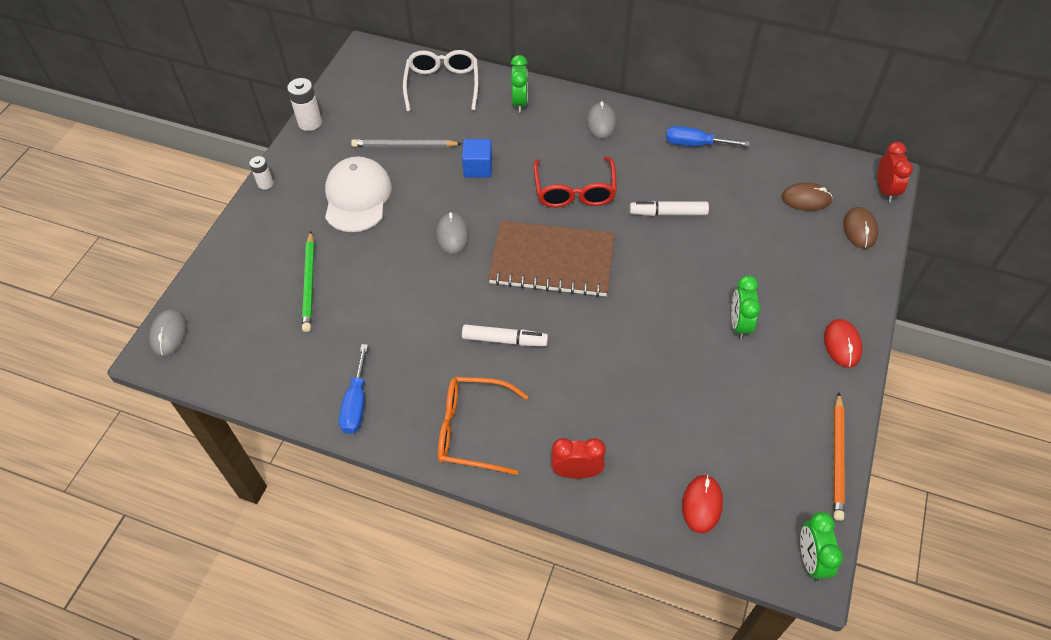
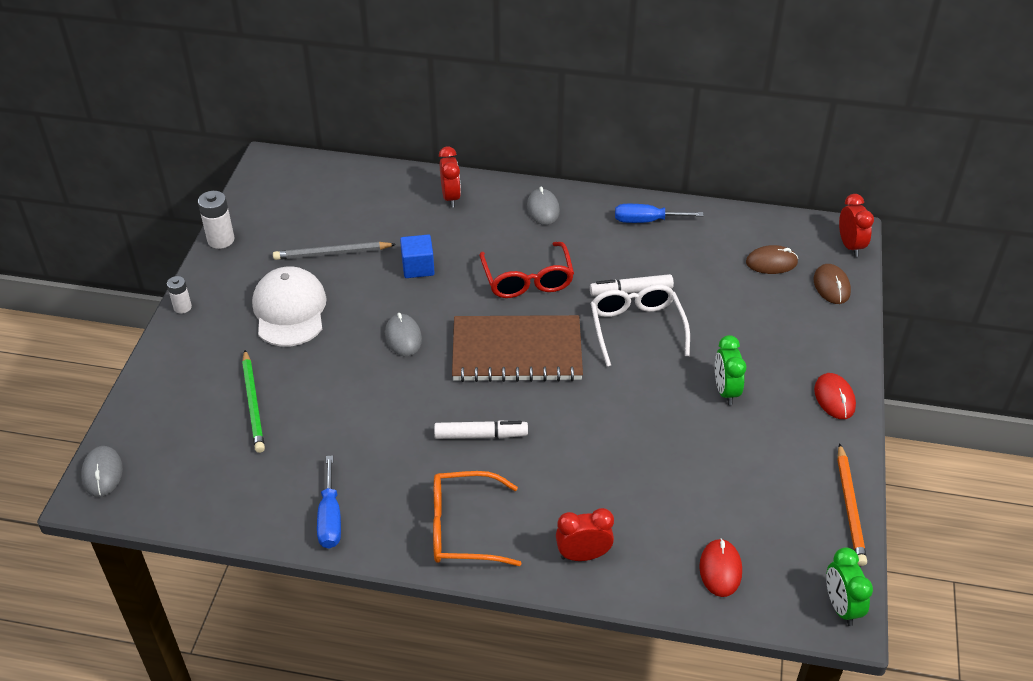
camera: 10 degrees left, 10 degrees down
white glasses [403,50,478,111] -> white glasses moved to [591,285,690,366]
green clock [511,55,528,113] -> red clock [439,146,461,208]

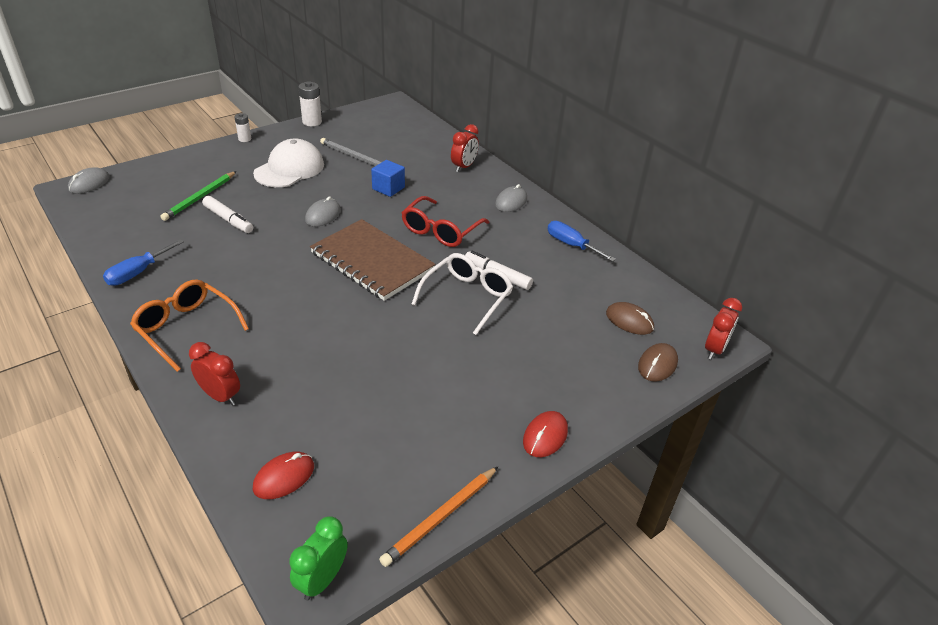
camera: 40 degrees right, 5 degrees down
white marker [434,420,528,439] -> white marker moved to [202,196,253,233]
green clock [715,335,746,405] -> none

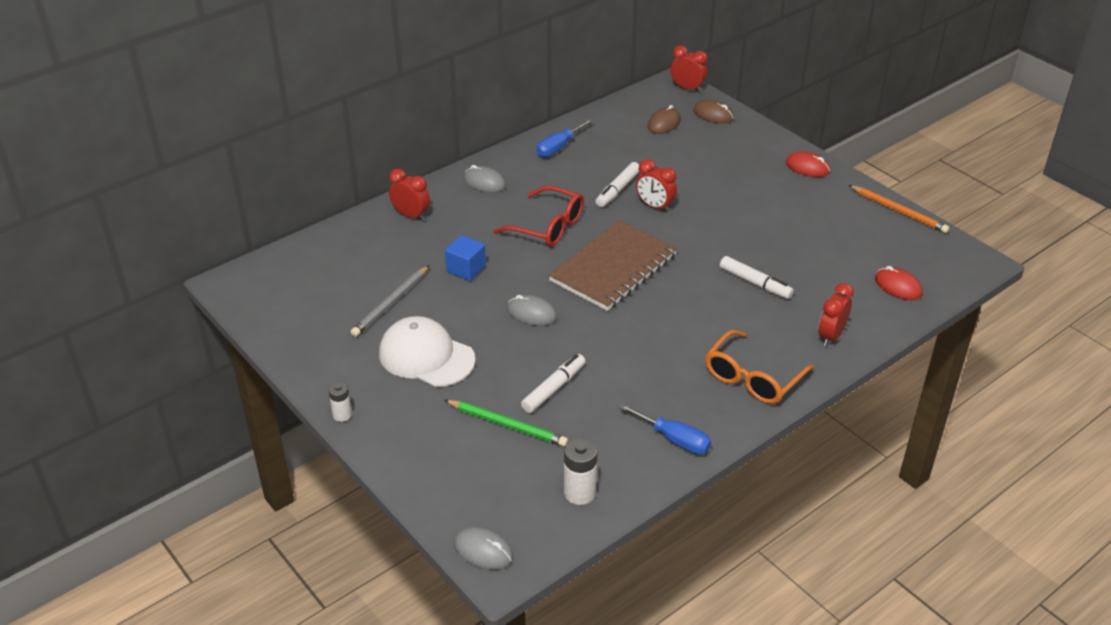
camera: 90 degrees left, 0 degrees up
green clock [290,516,348,601] -> none
white battery [298,81,322,126] -> white battery moved to [564,438,597,505]
white glasses [412,253,513,335] -> red clock [636,159,677,212]
none -> white marker [720,256,794,299]

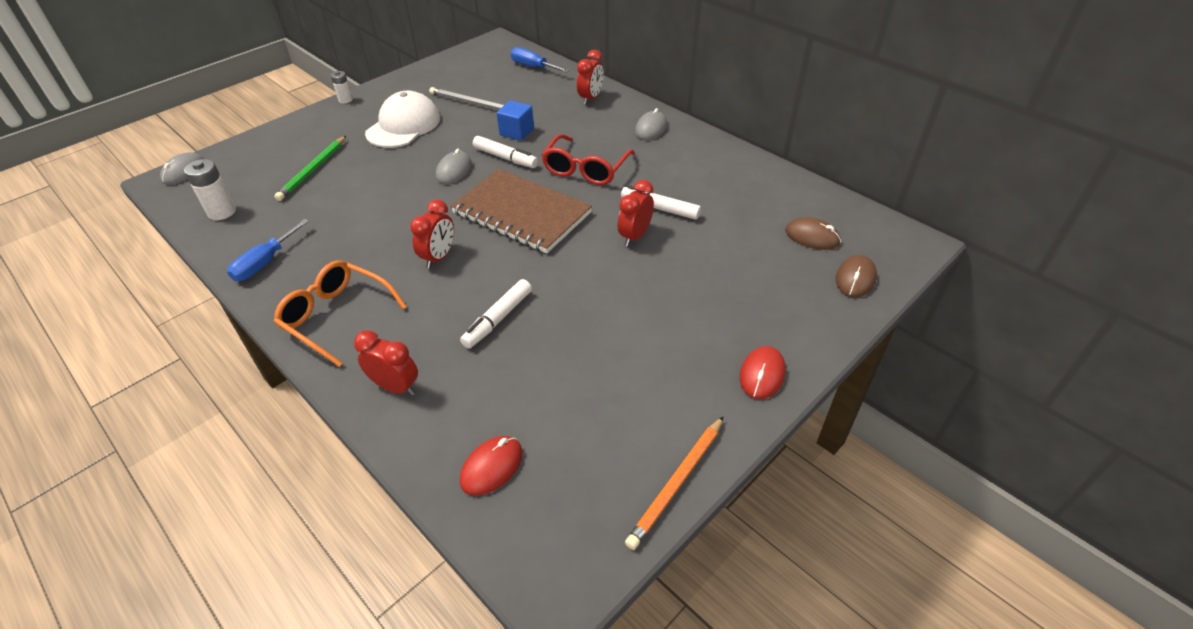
camera: 85 degrees right, 5 degrees up
white marker [521,354,586,413] -> white marker moved to [473,136,538,168]
blue screwdriver [536,119,592,157] -> blue screwdriver moved to [510,47,570,73]
red clock [671,46,708,92] -> red clock moved to [410,200,454,269]

